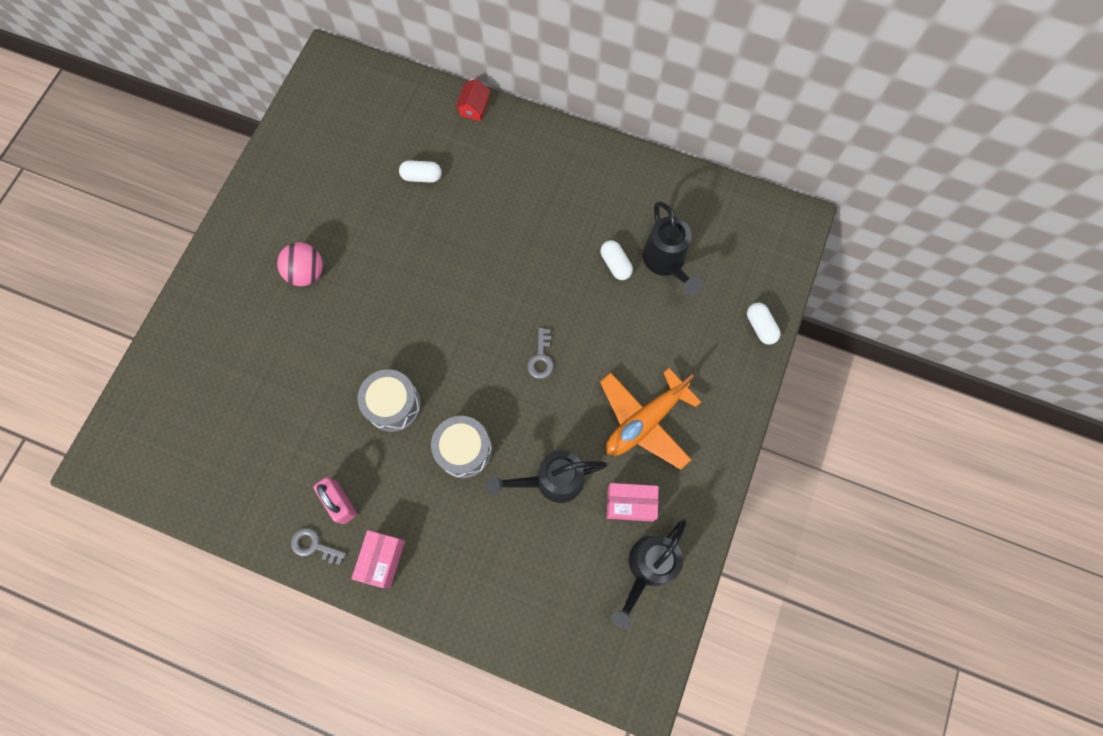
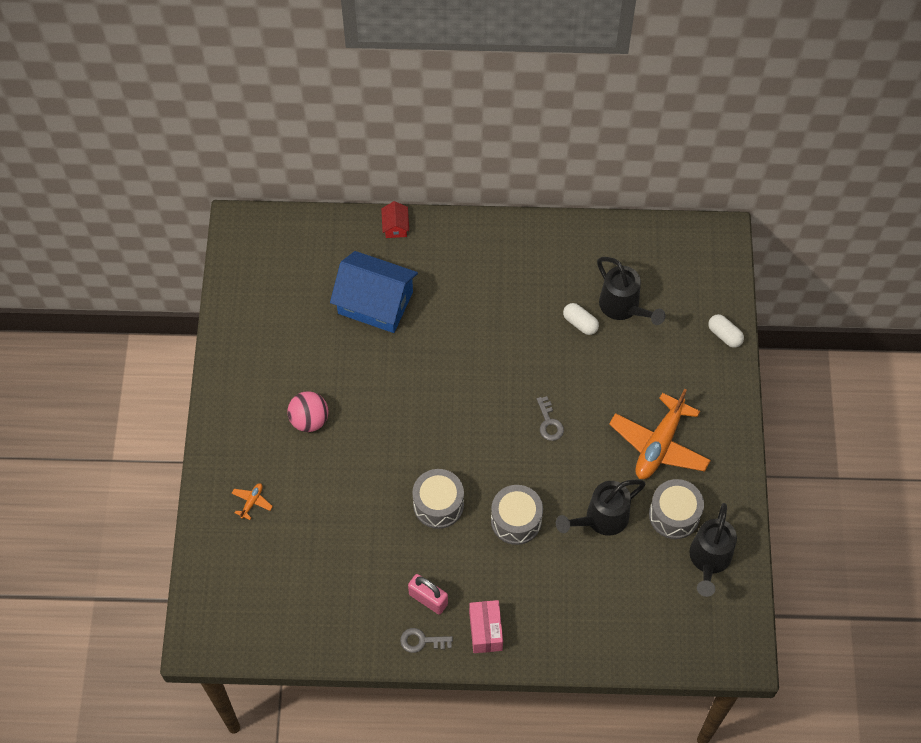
camera: 20 degrees left, 10 degrees down
white capsule [399,160,442,183] -> blue house [330,251,418,333]
pink box [607,483,659,522] -> grey drum [649,479,704,539]
none -> orange plane [231,483,273,520]

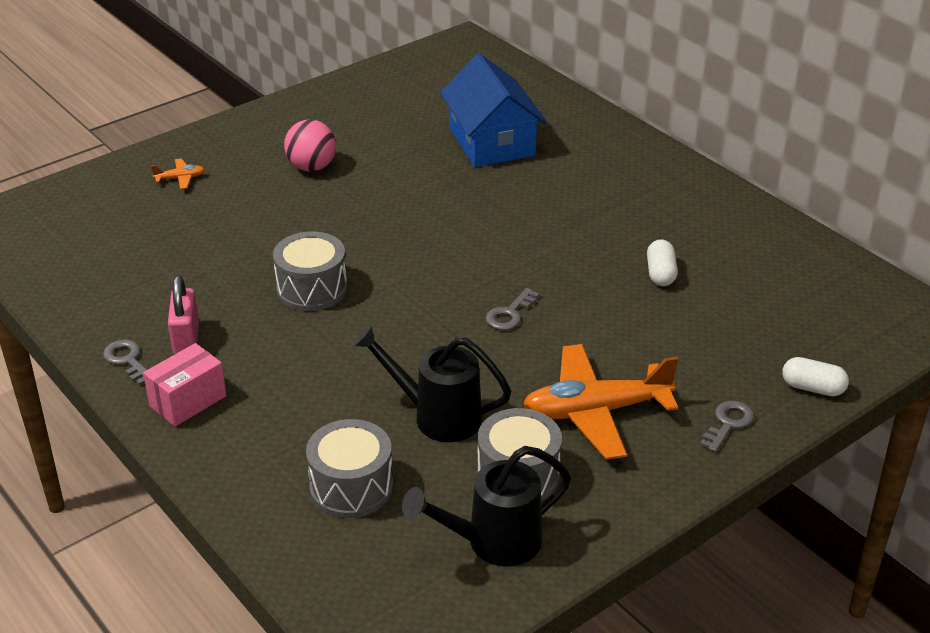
camera: 50 degrees right, 25 degrees down
red house [381,201,409,238] -> none
grey drum [491,485,543,545] -> grey drum moved to [306,419,393,518]
black watering can [597,257,666,325] -> none
white capsule [708,314,744,348] -> white capsule turned 75 degrees counterclockwise [782,357,849,396]
none -> grey key [700,401,754,452]

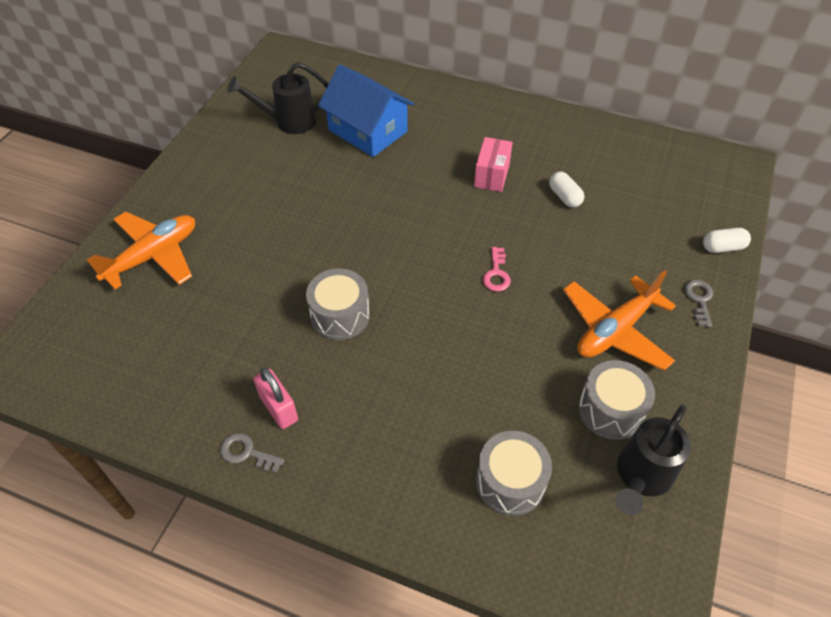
camera: 30 degrees left, 15 degrees up
pink box [143,343,226,427] -> pink box moved to [474,137,513,192]
orange plane [151,158,205,189] -> orange plane [86,212,195,289], size x2.44
pink ball [284,119,336,171] -> none
black watering can [353,325,511,442] -> black watering can moved to [227,62,328,134]
grey key [486,288,539,330] -> pink key [483,247,511,292]

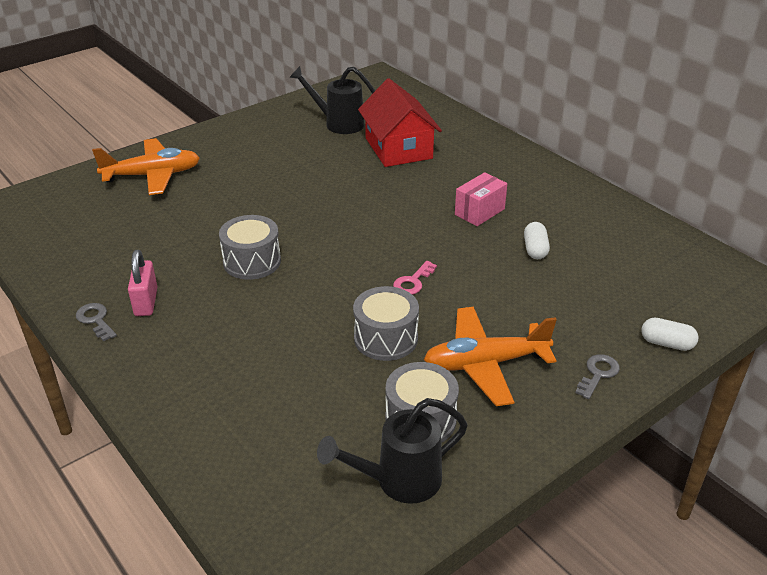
camera: 30 degrees right, 15 degrees down
blue house [318,64,414,157] -> red house [358,78,442,167]
grey drum [476,431,552,516] -> grey drum moved to [353,286,419,361]

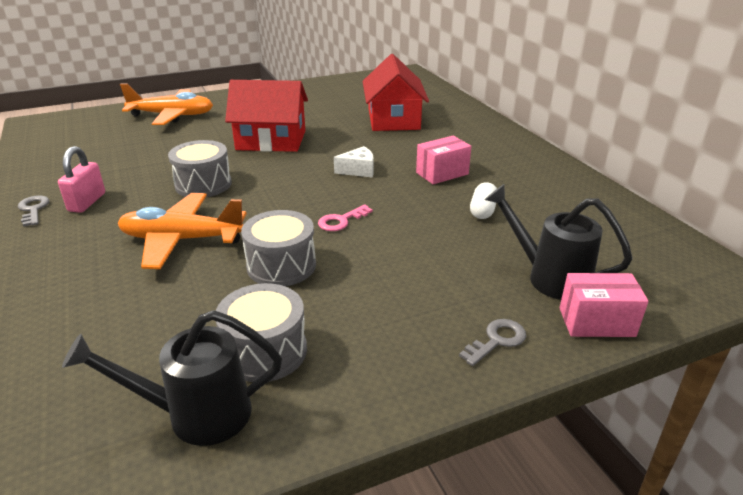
camera: 15 degrees right, 5 degrees down
black watering can [289,66,375,134] -> black watering can moved to [485,184,633,300]
orange plane [424,307,557,406] -> orange plane moved to [118,193,247,269]
white capsule [641,318,699,351] -> pink box [560,273,649,337]
none -> red house [225,80,308,152]
none -> white cheese [334,146,374,178]

